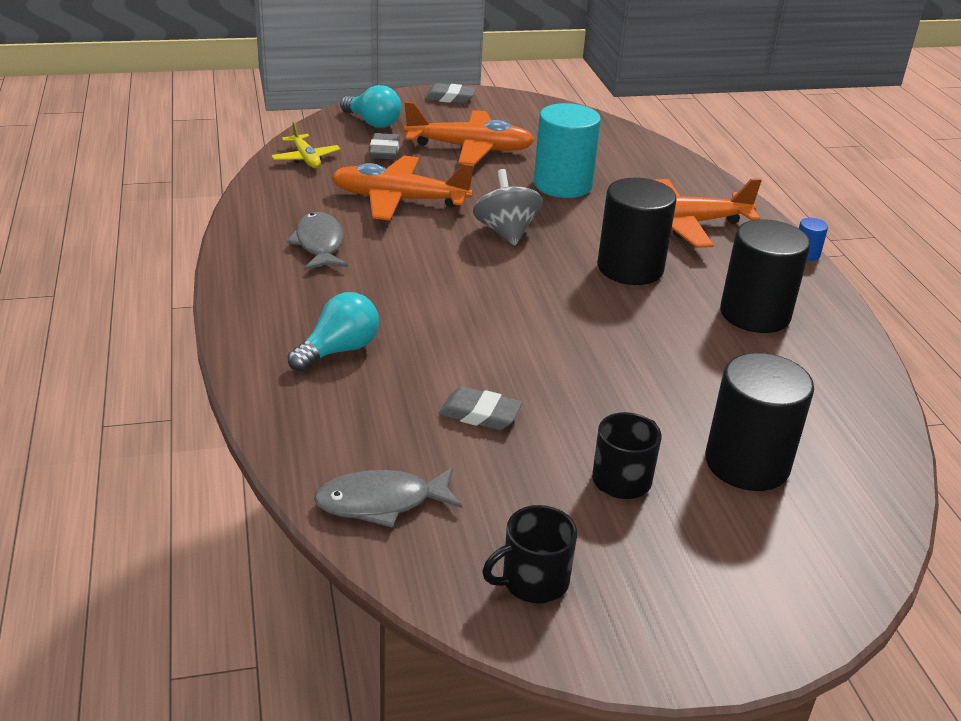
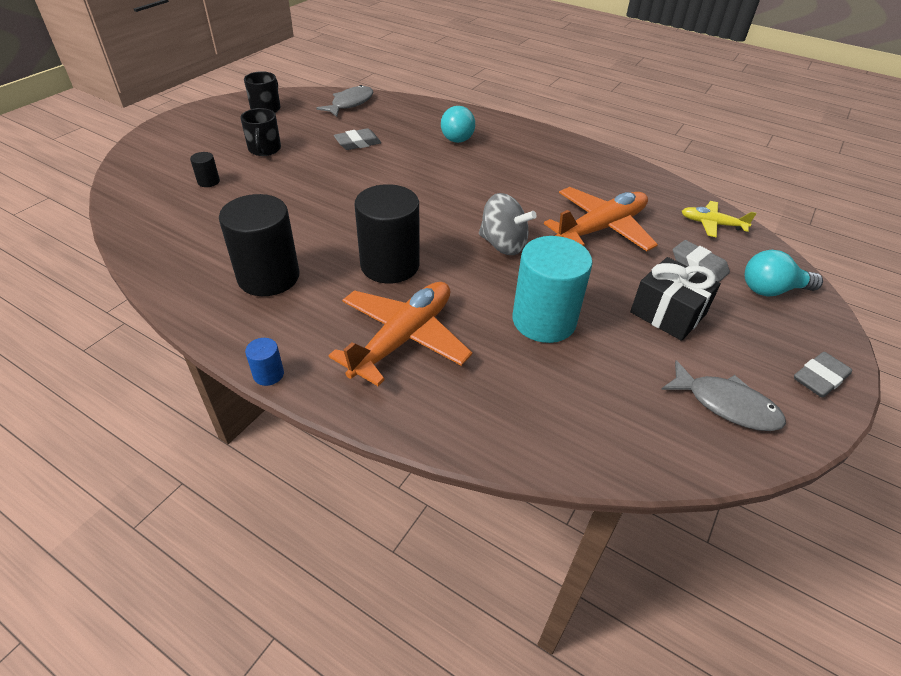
camera: 135 degrees right, 10 degrees up
grey fish [286,212,348,270] -> grey fish moved to [661,360,786,431]
orange plane [404,102,535,165] -> black gift [630,257,721,341]
black cylinder [705,353,814,491] -> black cylinder [190,152,220,187], size x0.42

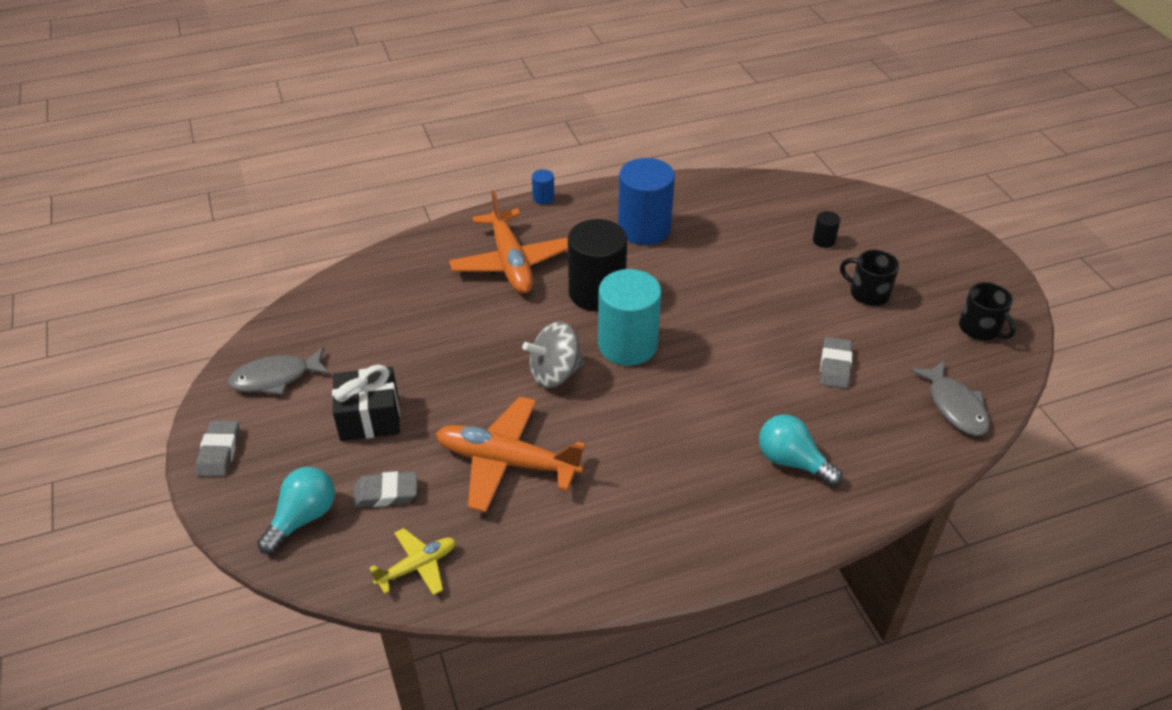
camera: 130 degrees right, 0 degrees up
black cylinder [219,194,300,296] -> blue cylinder [618,158,675,245]
turquoise cylinder [512,236,593,343] -> turquoise cylinder moved to [598,269,661,366]
orange plane [544,187,658,251] -> orange plane turned 105 degrees clockwise [436,397,585,512]

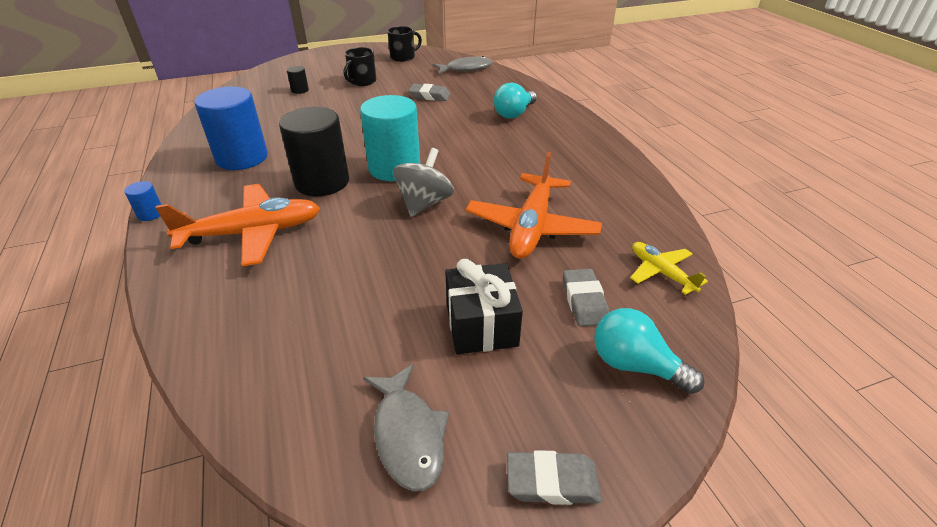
camera: 90 degrees left, 5 degrees down
grey spinning top [522,321,584,388] -> grey spinning top turned 135 degrees counterclockwise [393,148,454,217]

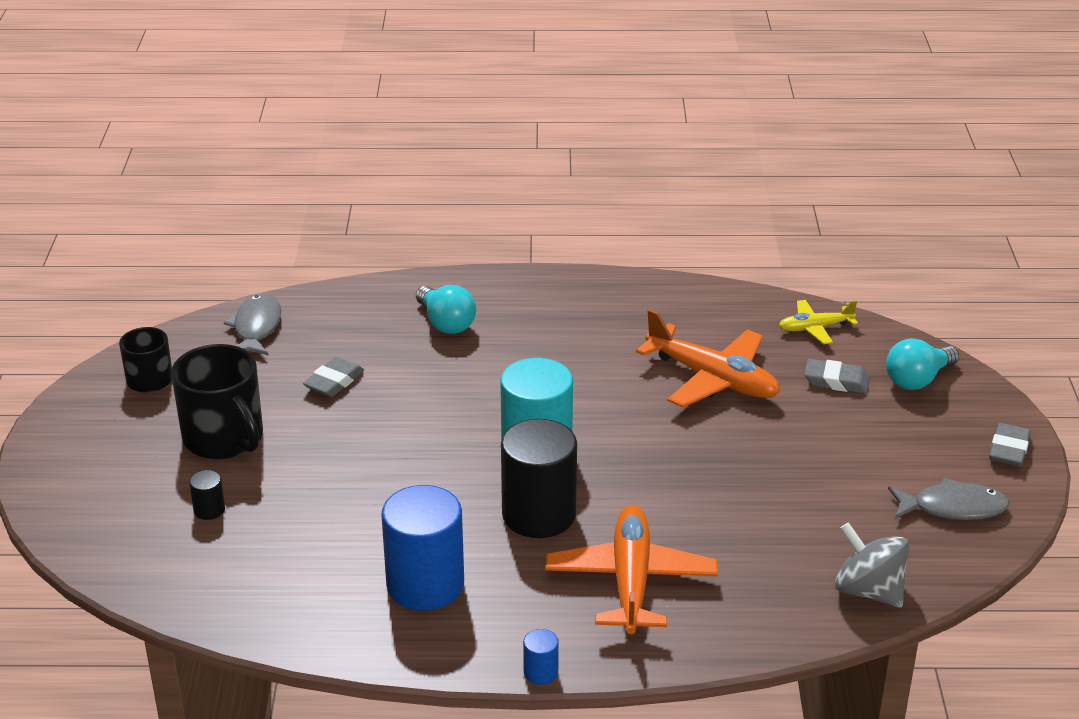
camera: 70 degrees left, 5 degrees down
black mug [344,47,377,86] -> black mug [171,344,263,460], size x1.67
grey spinning top [393,148,454,217] -> grey spinning top moved to [835,522,910,607]
black gift [445,259,523,354] -> none

